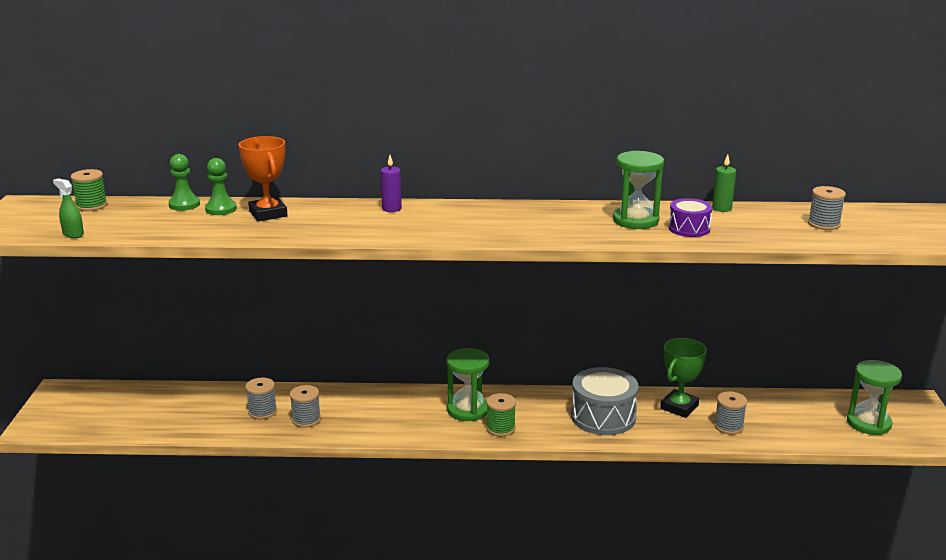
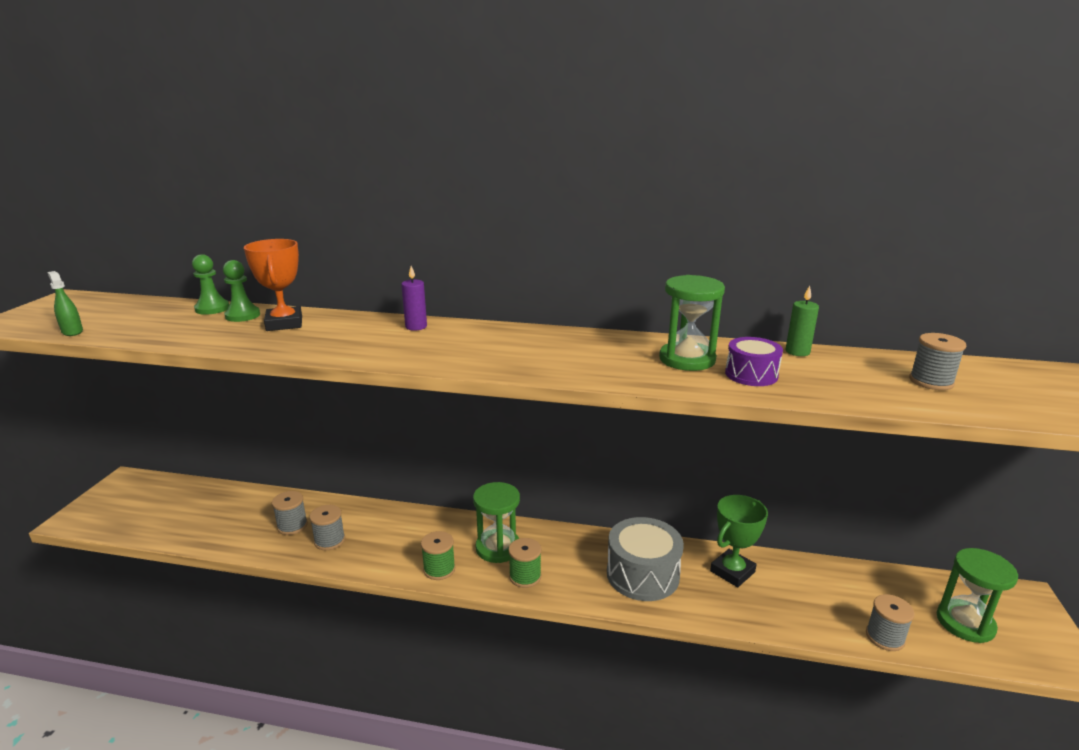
camera: 10 degrees right, 0 degrees up
green spool [71,169,108,211] -> green spool moved to [421,531,455,580]
grey spool [714,391,747,435] -> grey spool moved to [866,594,915,651]

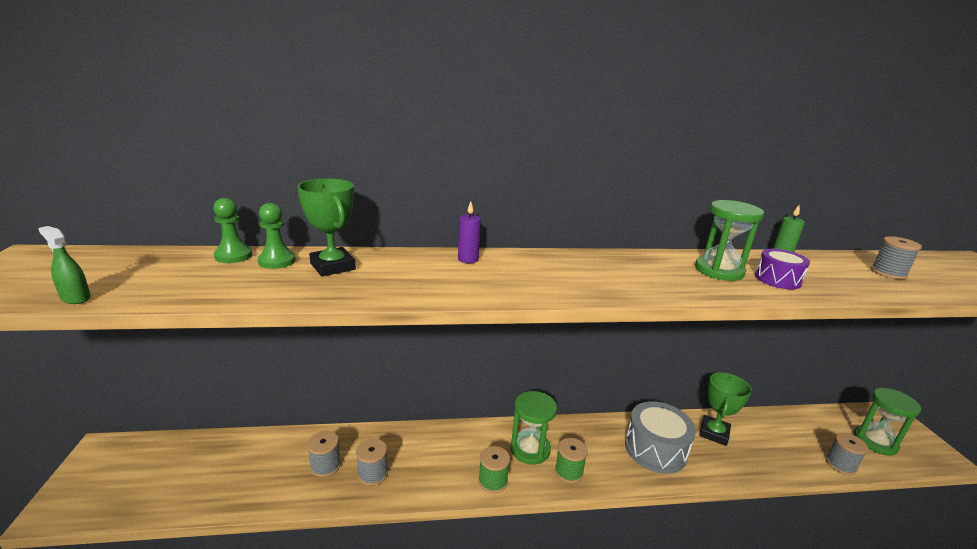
camera: 20 degrees left, 0 degrees up
orange trophy [244,239,302,331] -> green trophy [297,178,356,277]

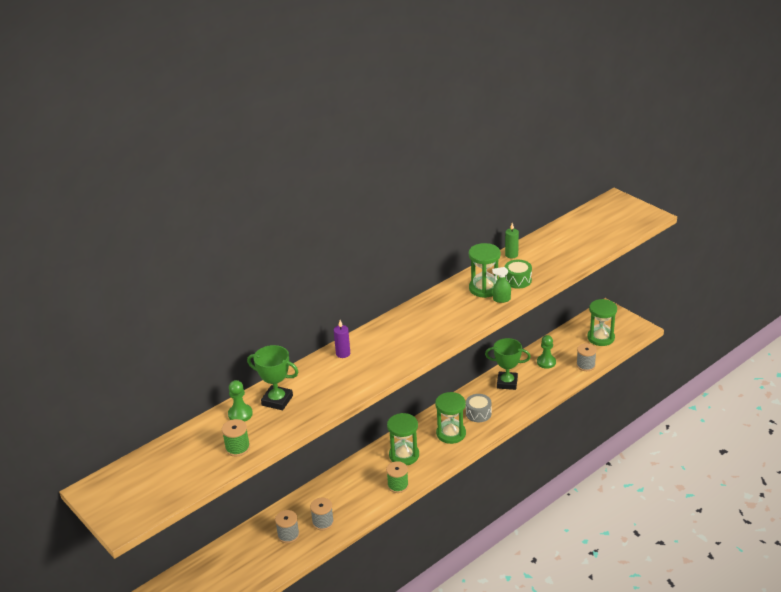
camera: 30 degrees left, 10 degrees up
green spray bottle [38,226,91,304] -> green spray bottle moved to [492,267,511,303]
green pawn [213,198,253,263] -> green pawn moved to [537,335,556,369]
green spool [555,438,588,483] -> green spool moved to [222,419,250,457]
grey drum [625,401,696,474] -> grey drum [466,394,492,422], size x0.58
green trophy [699,372,752,446] -> green trophy turned 75 degrees counterclockwise [485,338,531,390]
purple drum [755,249,810,289] -> green drum [505,260,532,289]
grey spool [871,236,922,279] -> none
none -> green hourglass [435,392,466,444]

